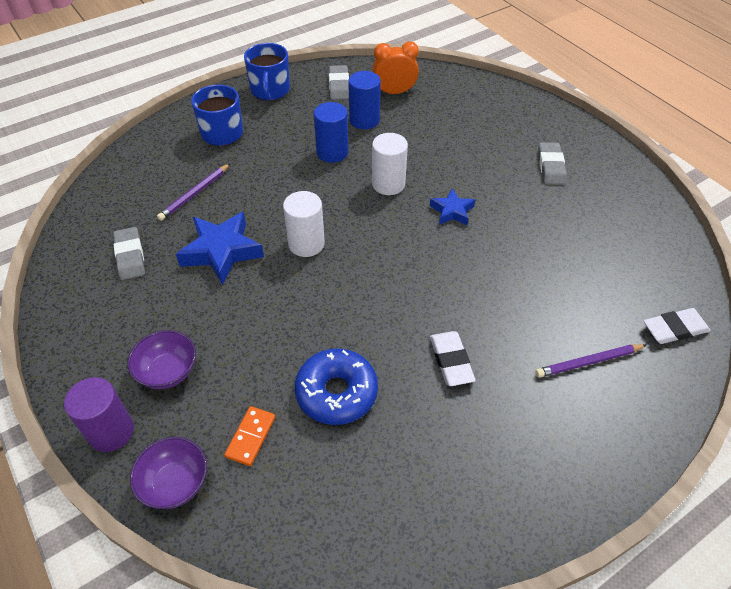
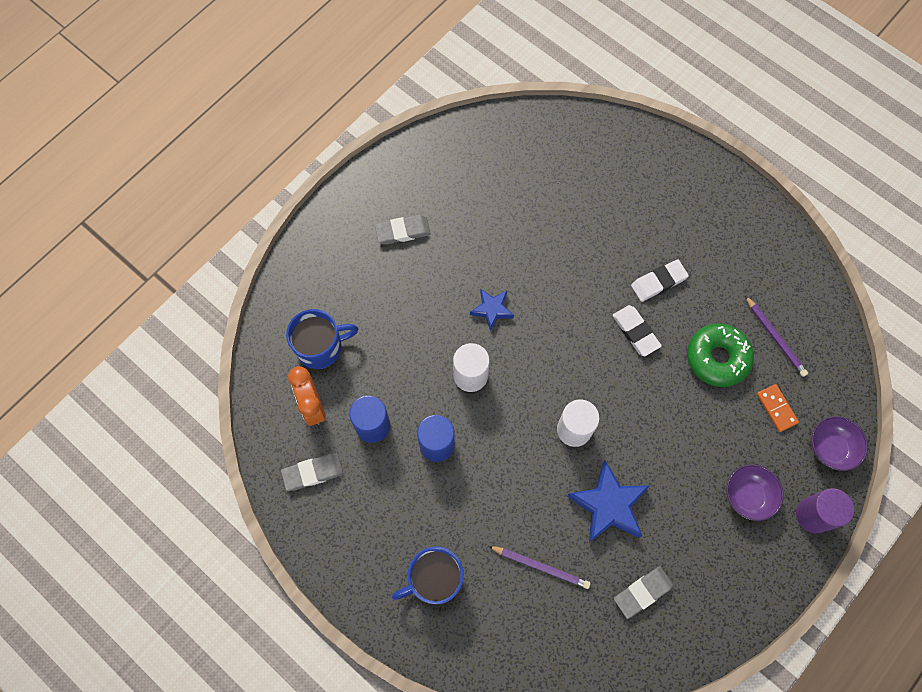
camera: 105 degrees left, 20 degrees up
orange domino [224,406,275,466] -> orange domino turned 60 degrees clockwise [757,384,799,432]
blue mug [244,43,290,101] -> blue mug moved to [286,309,358,369]
blue donut [295,348,378,425] -> green donut [687,323,754,387]
purple pencil [535,344,646,378] -> purple pencil moved to [745,295,808,377]
white eraser [644,308,710,344] -> white eraser moved to [612,305,662,356]

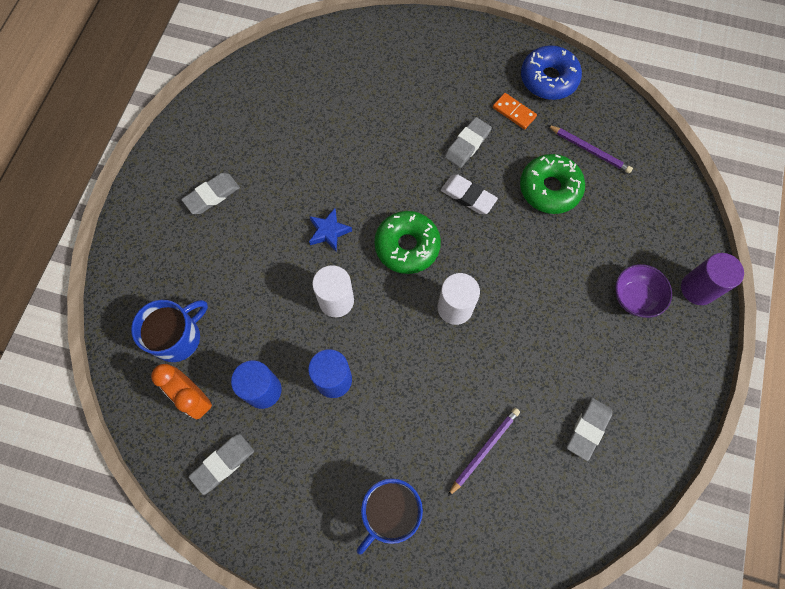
camera: 25 degrees left, 0 degrees up
purple pencil [489,546,590,589] -> purple pencil turned 45 degrees counterclockwise [448,408,520,496]
blue star [567,461,650,543] -> none
white eraser [631,259,689,302] -> grey eraser [445,117,492,168]
orange domino [757,384,799,432] -> orange domino moved to [493,93,537,129]
purple bowl [812,416,868,471] -> none
none -> green donut [374,211,441,274]
none -> blue donut [521,45,582,100]

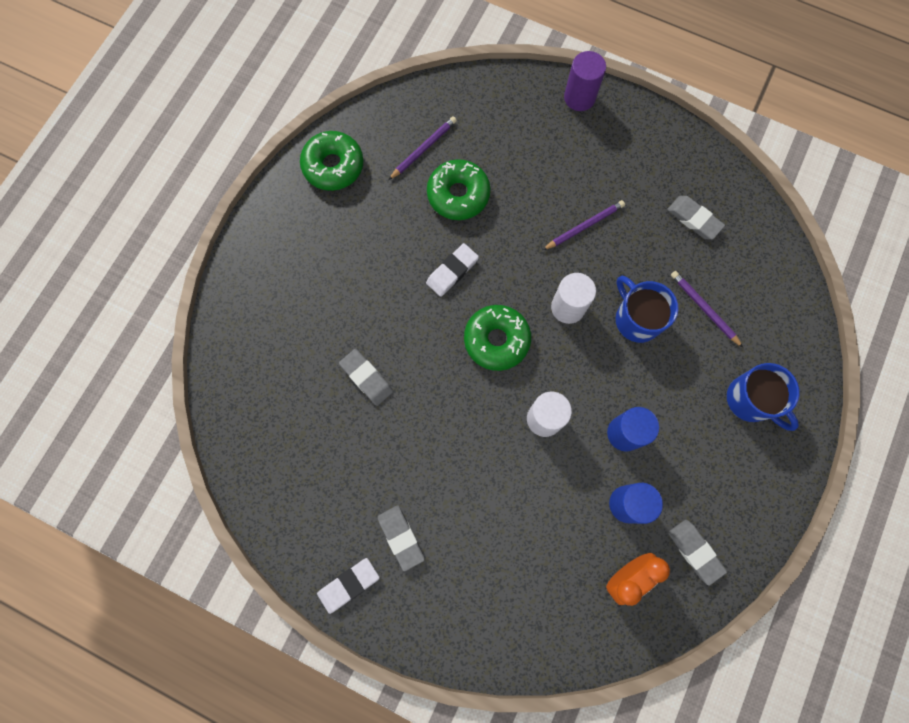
camera: 80 degrees left, 5 degrees up
blue mug [131,300,208,362] -> blue mug moved to [616,276,679,343]
blue star [309,208,352,252] -> none
grey eraser [445,117,492,168] -> grey eraser moved to [339,349,393,406]
orange domino [493,93,537,129] -> none
blue donut [521,45,582,100] -> green donut [300,131,363,191]
purple bowl [615,264,672,318] -> none
none -> white eraser [317,558,380,614]
none -> purple pencil [543,200,625,250]

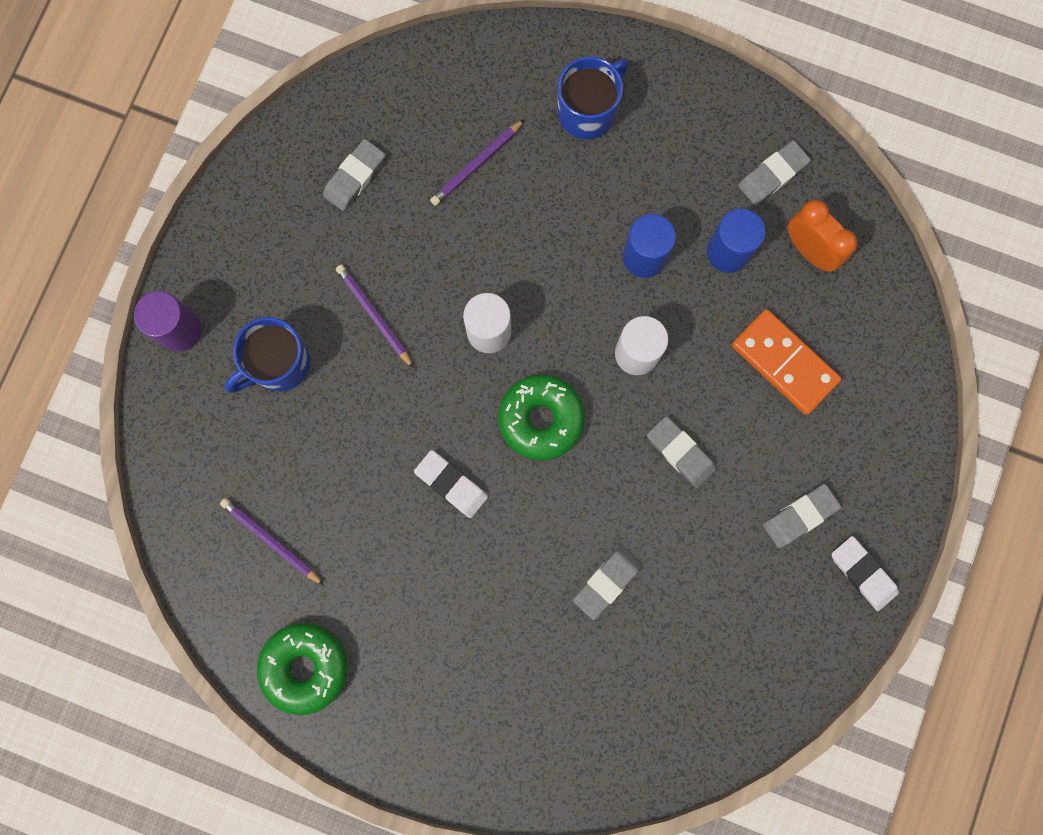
camera: 95 degrees left, 5 degrees up
green donut [427,159,490,220] -> none
blue mug [616,276,679,343] -> blue mug moved to [225,317,311,393]
none -> grey eraser [647,416,716,488]
none -> orange domino [732,309,841,415]

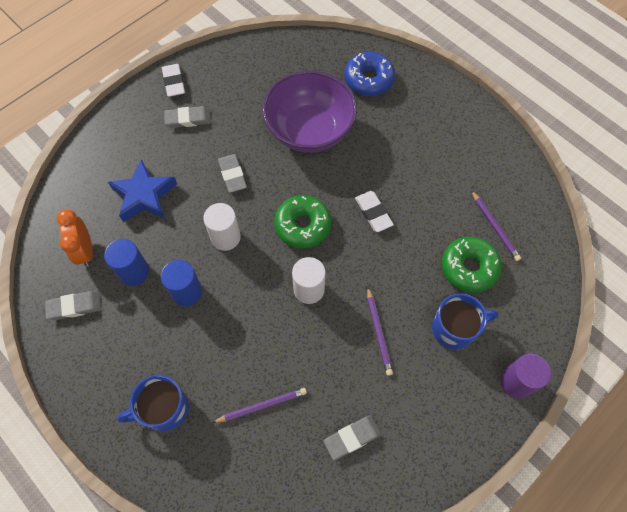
camera: 155 degrees left, 15 degrees down
green donut [257,623,347,715] -> green donut moved to [442,237,502,293]
grey eraser [573,546,642,620] -> purple bowl [262,71,357,153]
orange domino [732,309,841,415] -> blue star [108,159,177,222]
none -> blue donut [344,52,395,96]

